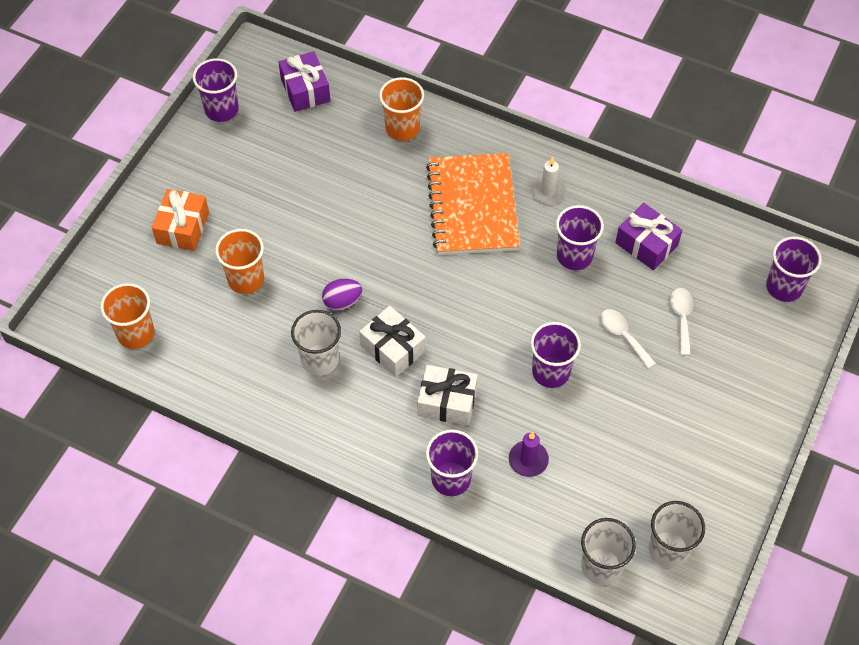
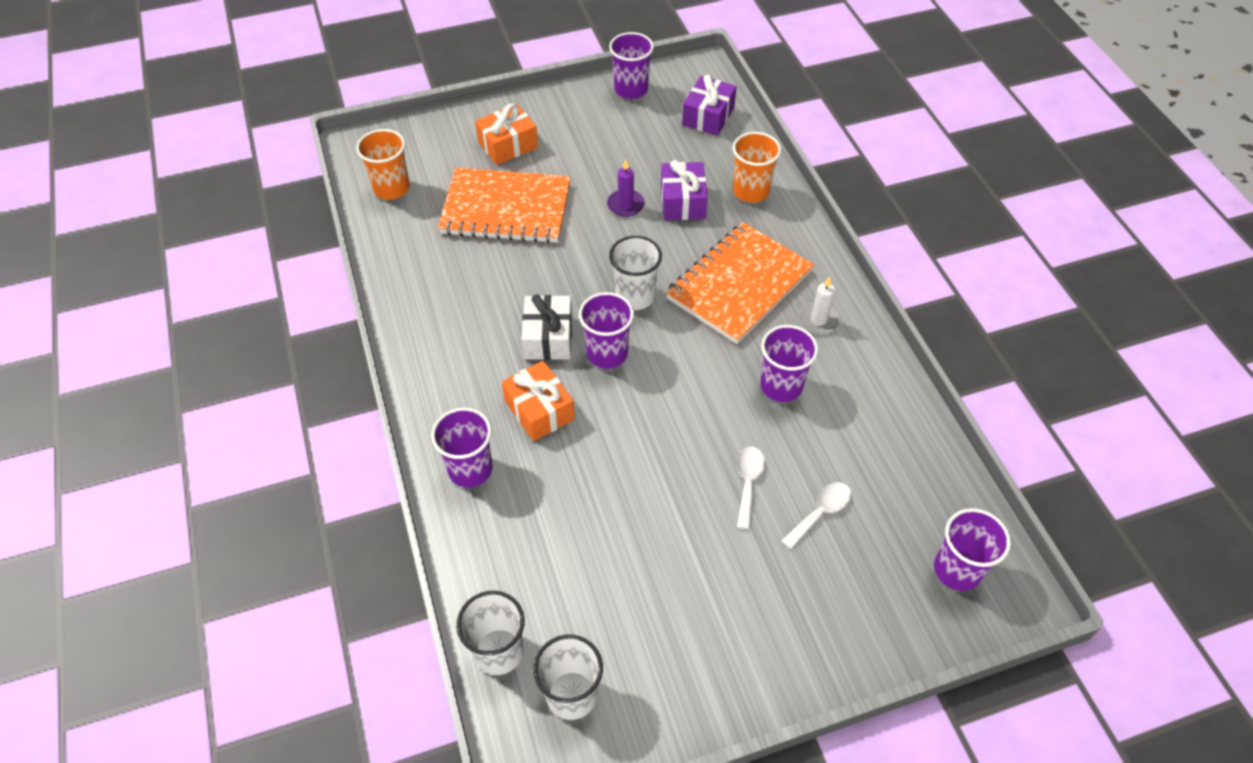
camera: 45 degrees right, 5 degrees down
orange cup [215,229,264,294] -> orange notebook [438,168,571,244]
white cup [291,310,341,376] -> white cup moved to [609,236,662,310]
purple egg [322,279,362,311] -> none
white gift [417,365,478,426] -> orange gift [502,361,575,441]
purple candle [509,432,549,477] -> purple candle moved to [607,160,645,217]
purple cup [530,322,581,388] -> purple cup moved to [579,292,634,369]
purple gift [615,203,682,270] -> purple gift moved to [661,160,708,220]

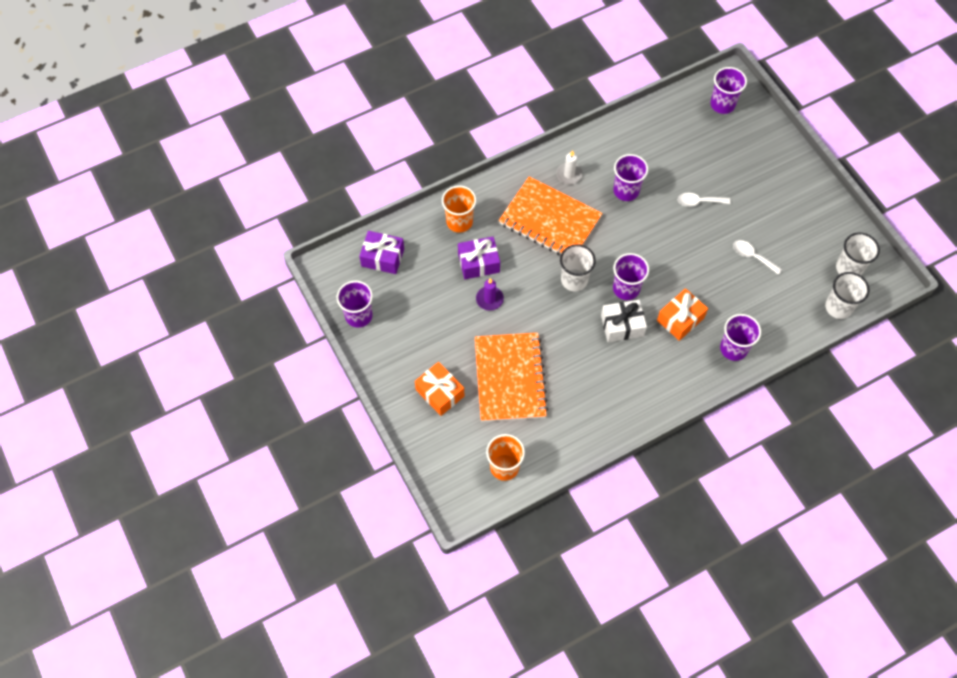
camera: 100 degrees left, 10 degrees up
white spoon [782,482,851,549] -> white spoon moved to [733,240,782,275]

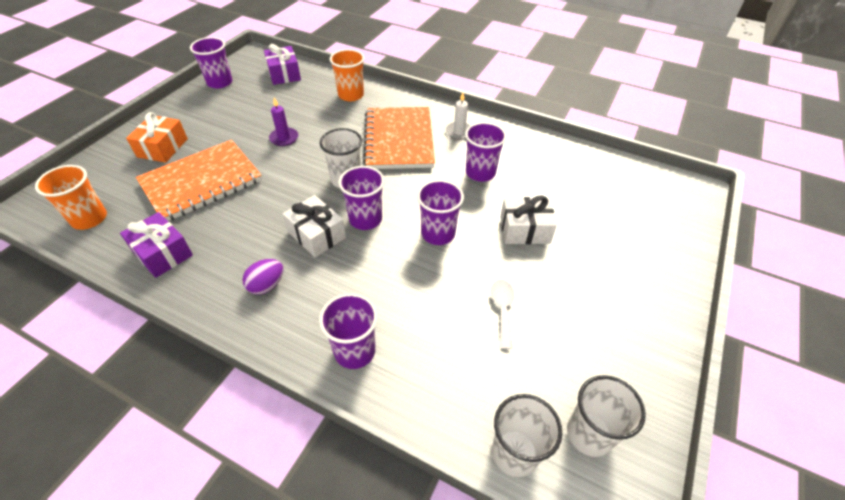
camera: 55 degrees right, 15 degrees down
purple gift [458,237,500,279] -> purple gift moved to [120,212,193,278]
orange gift [657,288,708,341] -> none
white spoon [678,192,730,207] -> white gift [500,195,557,244]
purple cup [711,67,747,114] -> purple cup moved to [417,180,464,245]
none -> purple egg [243,259,283,295]

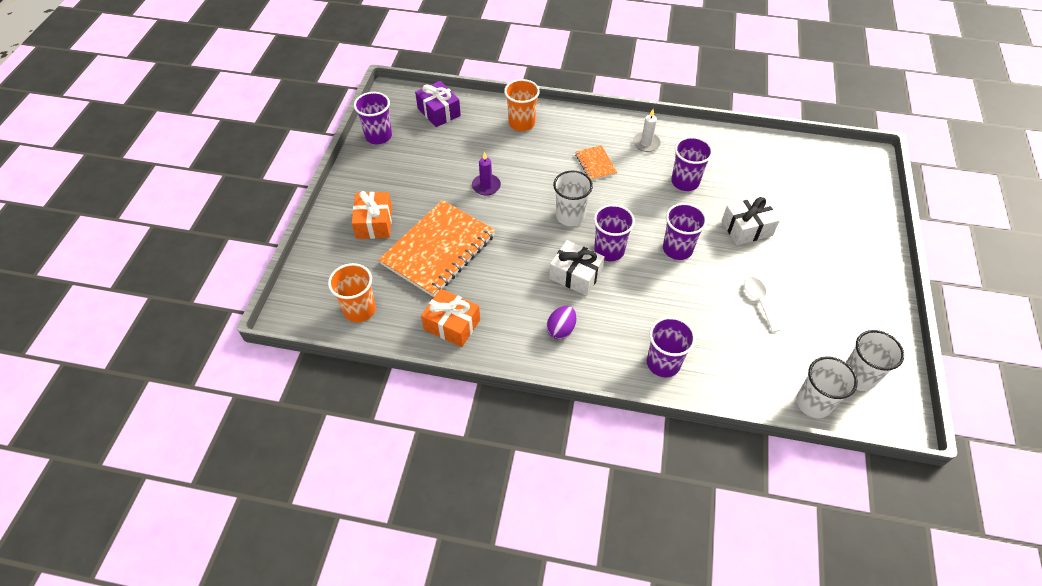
camera: 15 degrees left, 5 degrees up
purple gift [120,212,193,278] -> orange gift [421,289,480,347]
orange notebook [363,107,435,169] -> orange notebook [575,145,617,180], size x0.45

